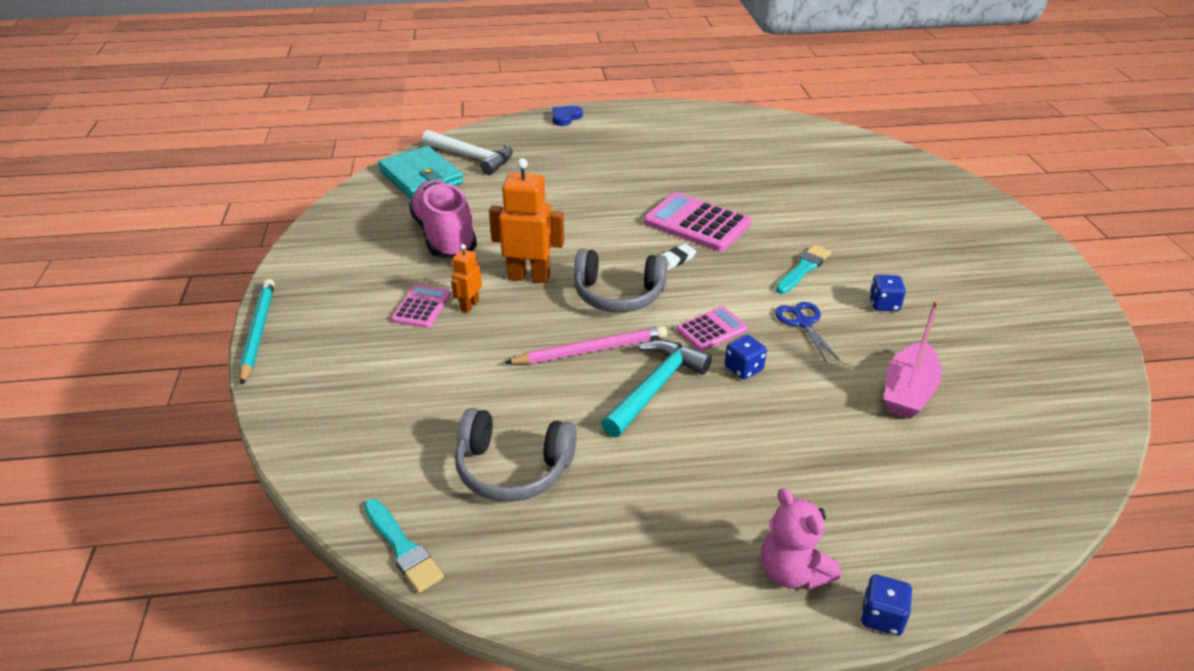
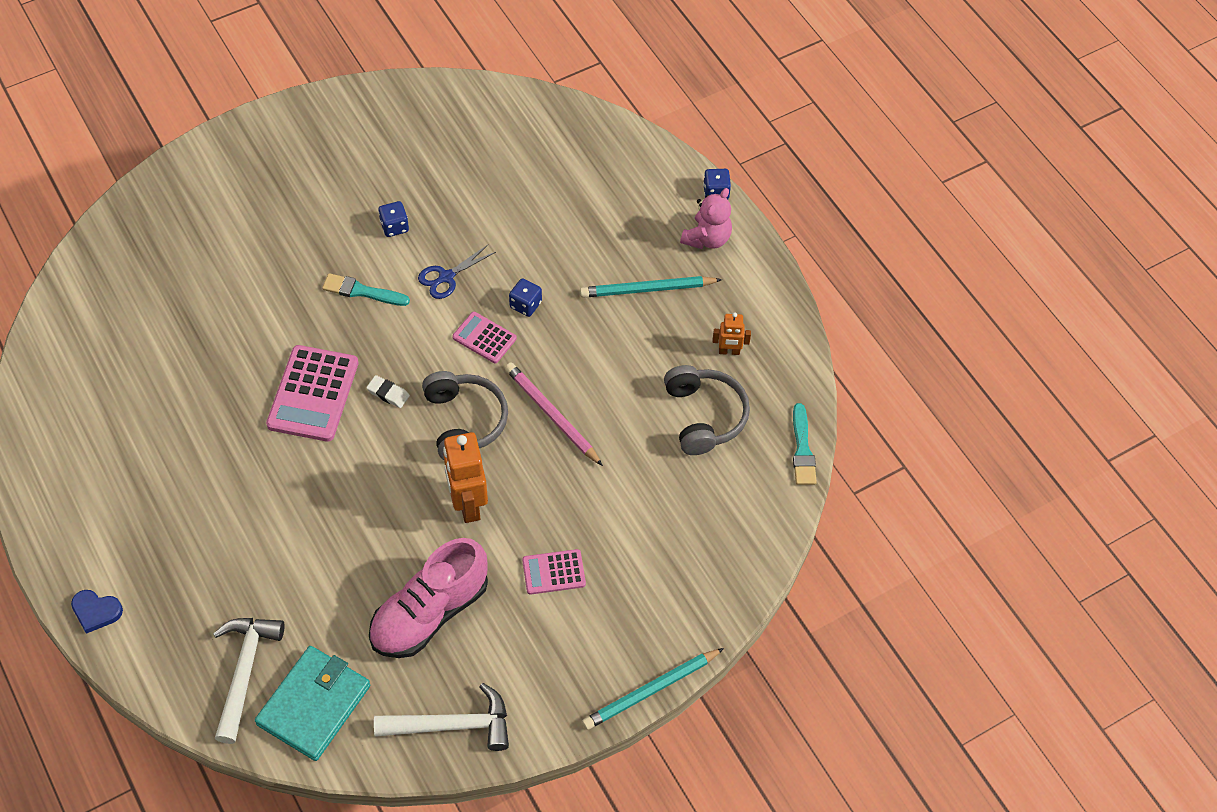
camera: 115 degrees left, 20 degrees up
turquoise brush [364,499,444,593] -> turquoise brush turned 150 degrees clockwise [793,403,817,485]
orange robot [451,244,482,313] -> orange robot moved to [713,312,751,355]
turquoise hammer [601,340,712,437] -> none
pink boat [884,300,942,419] -> none
none -> white hammer [374,683,509,751]
none -> turquoise pencil [580,276,722,298]

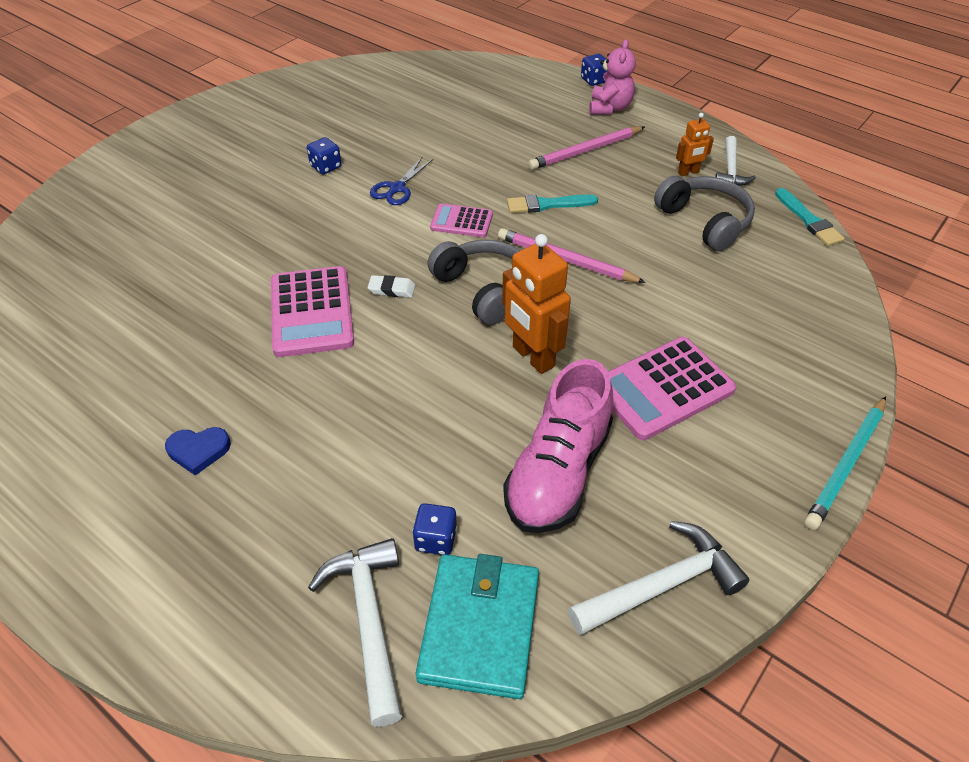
camera: 20 degrees left, 10 degrees down
blue heart [71,590,123,634] -> blue heart moved to [165,427,231,476]
turquoise brush [322,273,410,306] -> turquoise brush moved to [507,195,598,213]
blue dice [509,278,542,317] -> blue dice moved to [413,503,457,555]
pink calculator [522,549,586,595] -> pink calculator [608,337,736,440], size x1.76
turquoise pencil [580,276,722,298] -> pink pencil [528,126,645,170]
none -> white hammer [715,136,756,186]

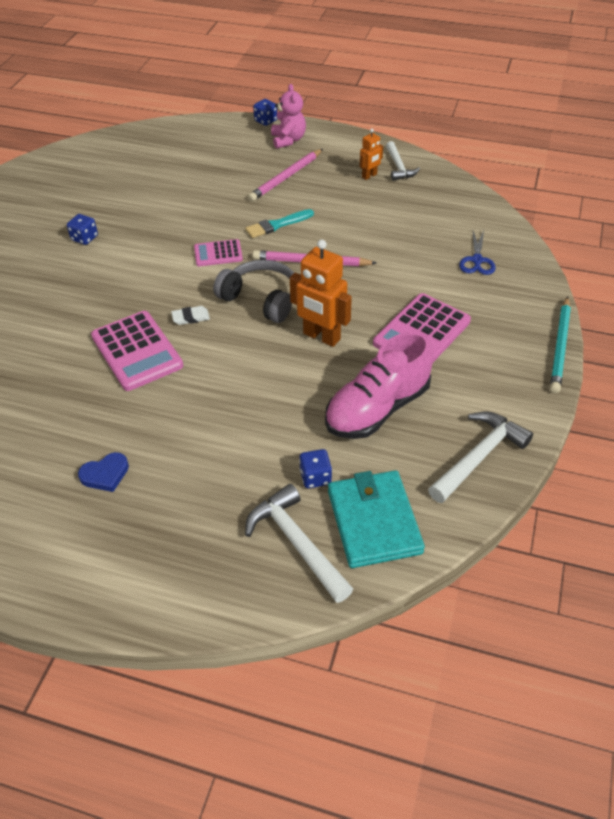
camera: 20 degrees left, 0 degrees up
blue scissors [370,156,433,205] -> blue scissors moved to [459,230,496,275]
pink shoe [503,359,613,533] -> pink shoe turned 45 degrees clockwise [325,331,434,439]
grey headphones [654,176,755,251] -> none
turquoise brush [775,188,845,246] -> none

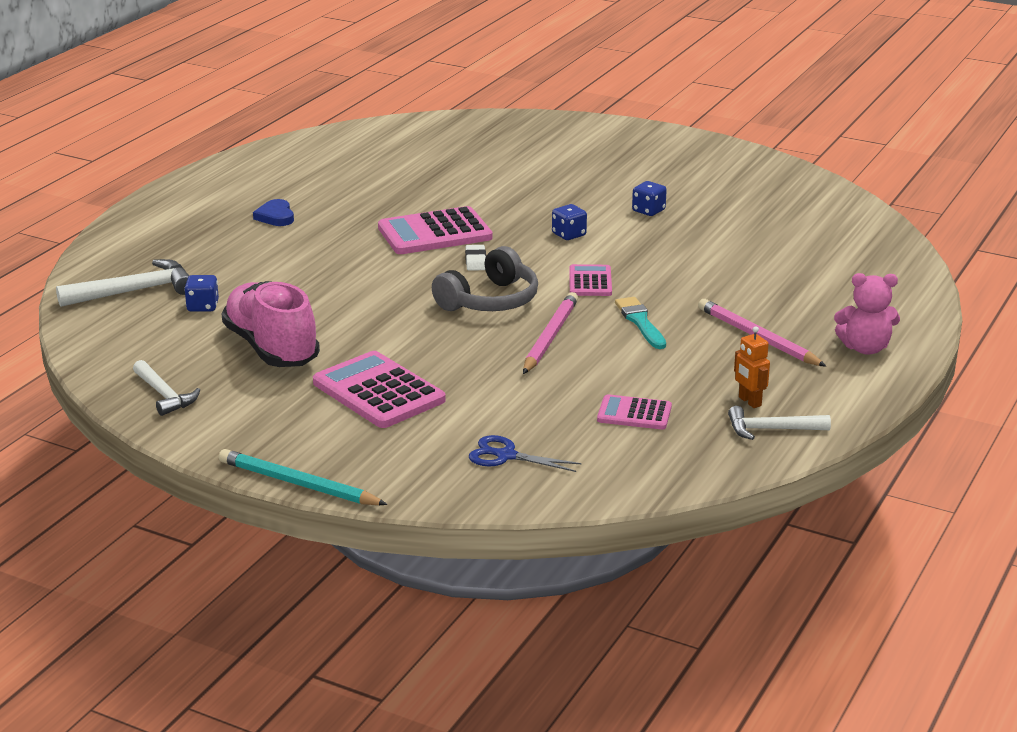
camera: 100 degrees right, 20 degrees down
blue dice [253,99,277,126] -> blue dice moved to [552,204,587,240]
orange robot [290,240,352,347] -> none
turquoise wallet [328,470,425,568] -> none
white hammer [428,412,533,503] -> white hammer [133,360,200,416], size x0.66
none -> pink calculator [597,394,672,430]

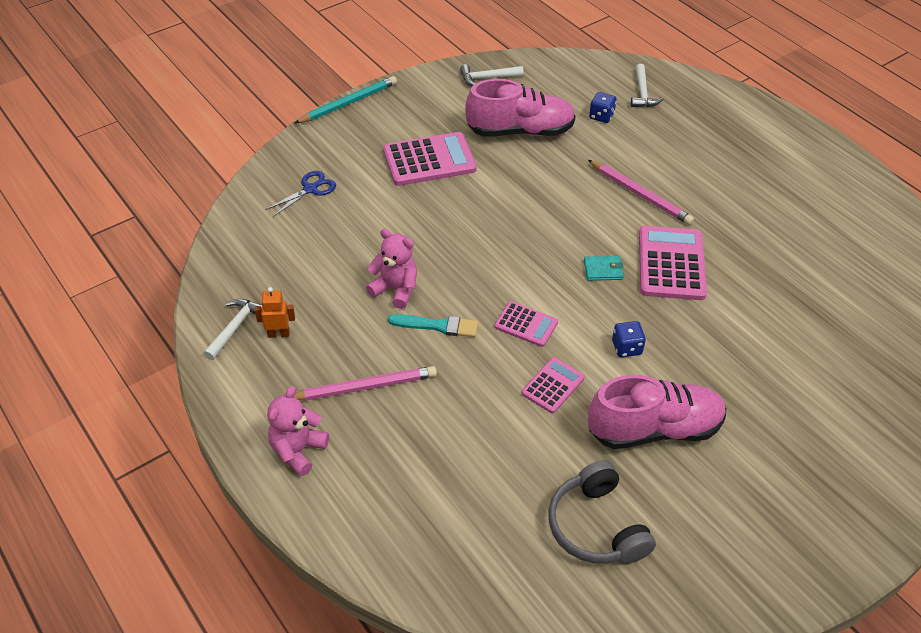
camera: 115 degrees right, 20 degrees up
white hammer [56,259,190,307] -> white hammer [631,64,664,107], size x0.66
blue heart [253,199,294,226] -> none
grey headphones [432,246,538,311] -> grey headphones moved to [548,460,656,564]
white eraser [465,245,486,271] -> turquoise wallet [584,256,624,281]
pink pencil [523,292,578,374] -> pink pencil moved to [588,160,694,225]
pink calculator [597,394,672,430] -> pink calculator moved to [522,357,585,413]
blue dice [632,181,667,216] -> pink shoe [588,375,727,449]
none -> pink teddy bear [366,229,417,309]

